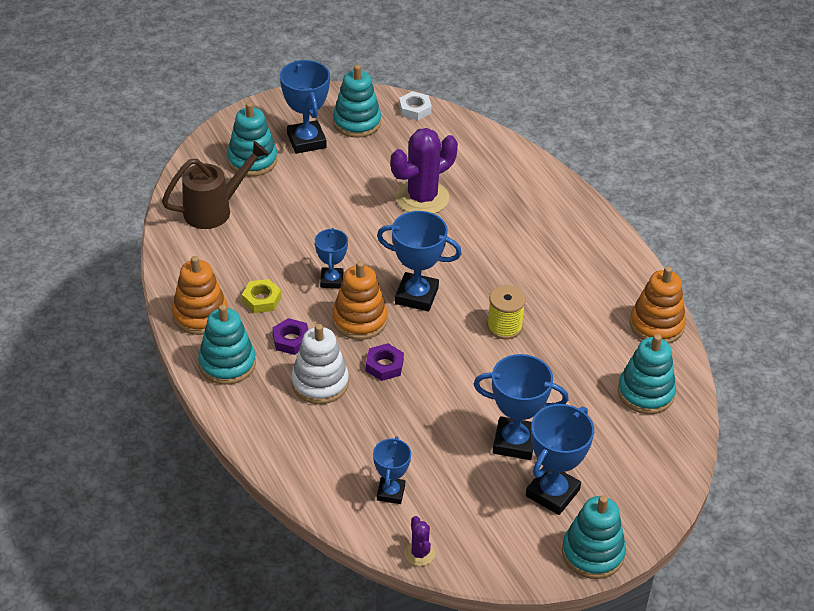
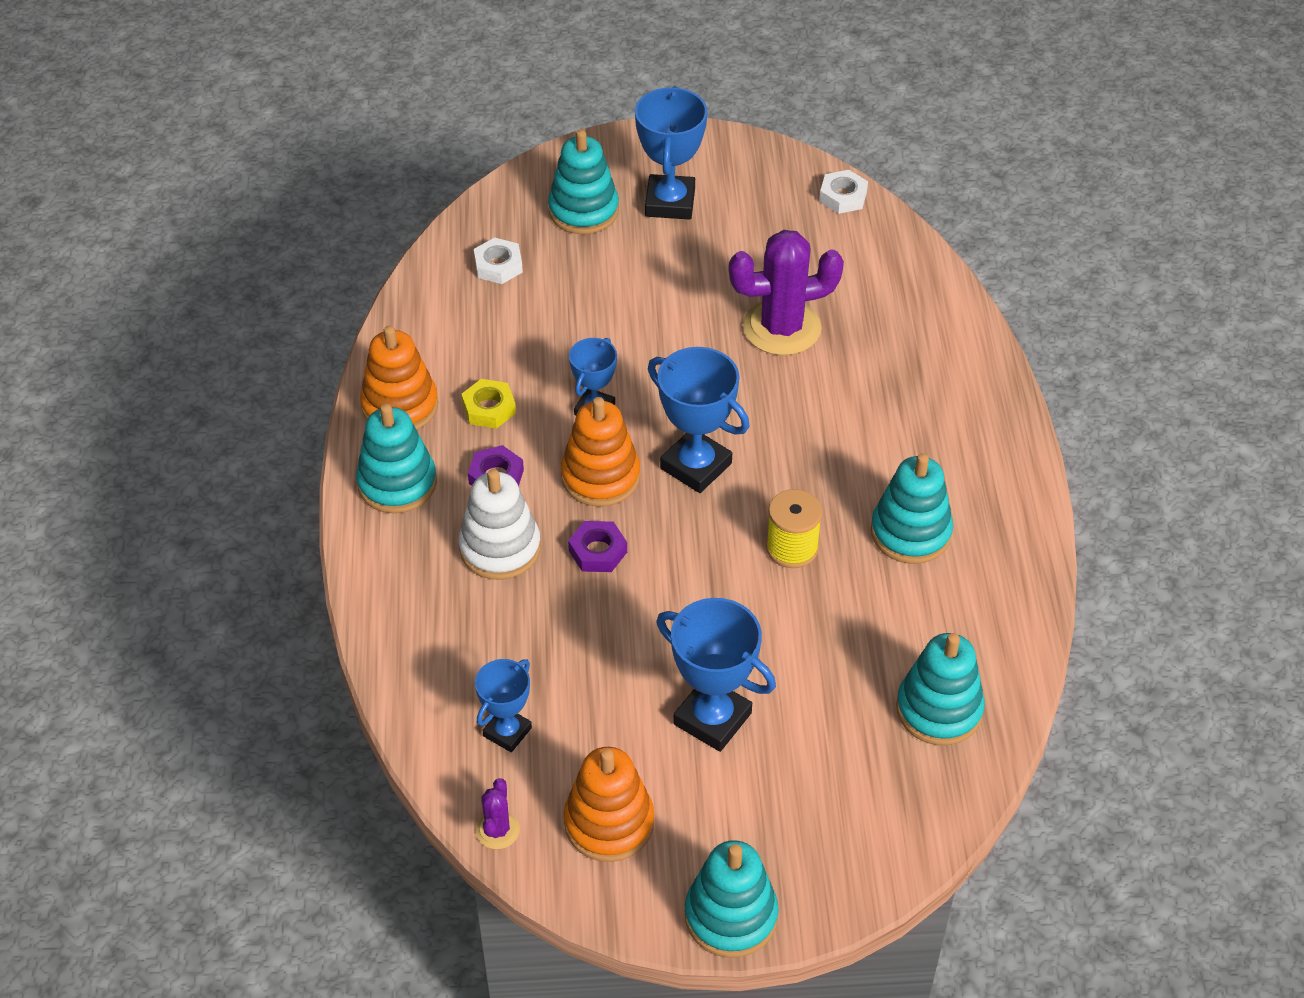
camera: 25 degrees right, 5 degrees up
brown watering can [162,141,269,229] -> white nut [474,237,523,284]
turquoise stacking toy [333,65,381,138] -> turquoise stacking toy moved to [871,453,953,564]
blue trophy [526,404,594,515] -> none
orange stacking toy [630,266,686,344] -> orange stacking toy moved to [564,747,654,862]

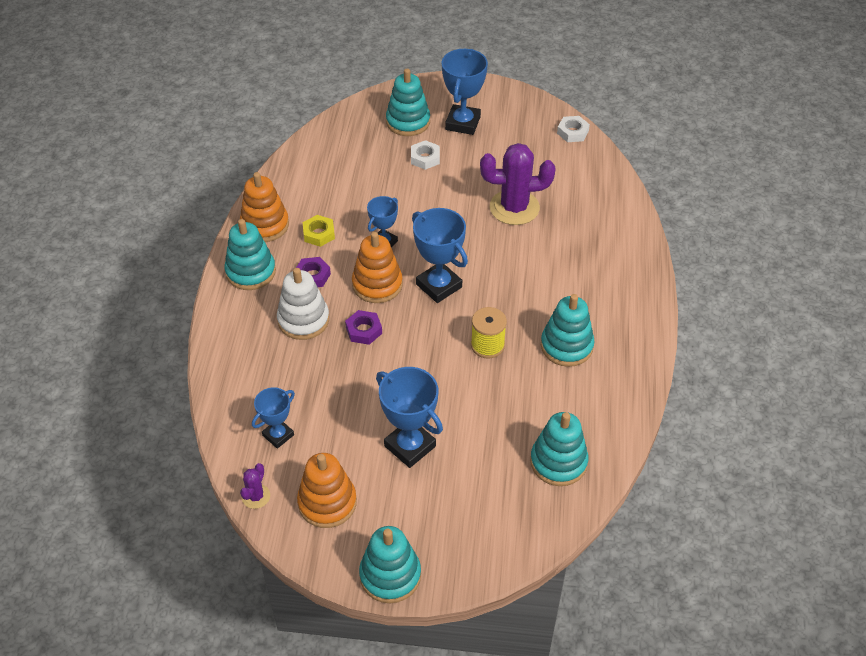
camera: 10 degrees right, 0 degrees up
white nut [474,237,523,284] -> white nut moved to [411,140,440,170]

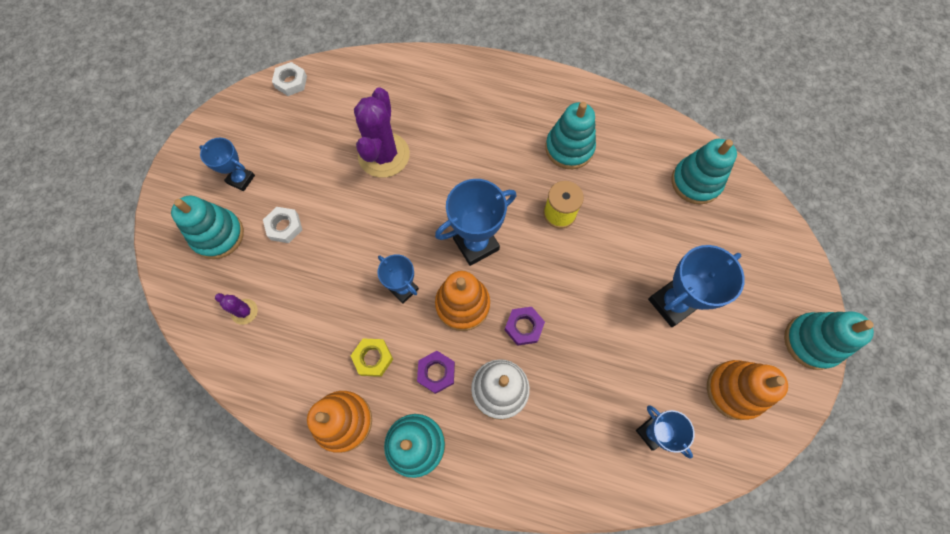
camera: 80 degrees left, 20 degrees up
purple cactus [240,463,270,509] -> purple cactus moved to [215,293,258,325]
blue trophy [442,49,488,135] -> blue trophy [199,138,255,191], size x0.62

